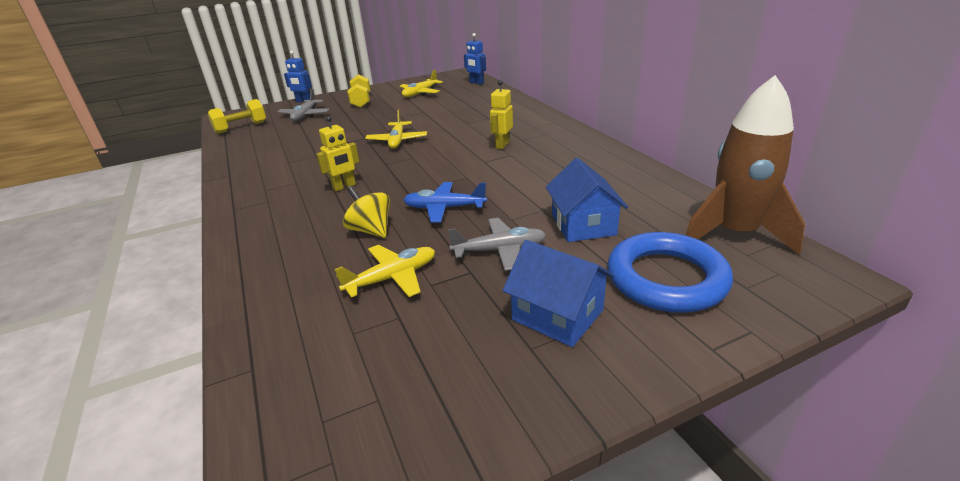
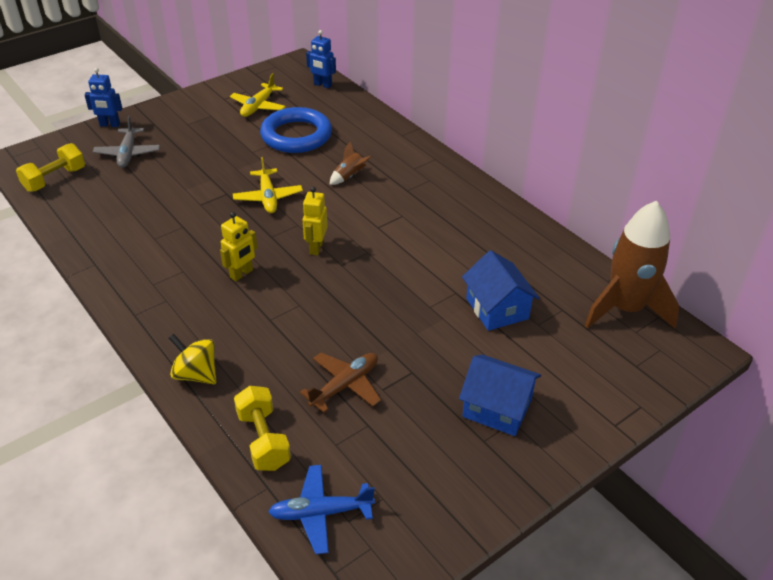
camera: 15 degrees left, 10 degrees up
yellow plane [334,245,435,297] -> brown plane [300,353,381,413]
yellow spinning top [343,186,390,238] -> yellow spinning top moved to [169,334,216,384]
yellow dumbbell [347,74,371,108] -> yellow dumbbell moved to [234,386,291,471]
blue plane [403,182,487,222] -> blue plane moved to [268,465,375,554]
grey plane [448,218,546,271] -> none
yellow robot [490,80,513,149] -> yellow robot moved to [302,187,328,255]
blue ring [607,232,733,313] -> blue ring moved to [260,107,332,153]
none -> brown rocket [330,141,372,185]

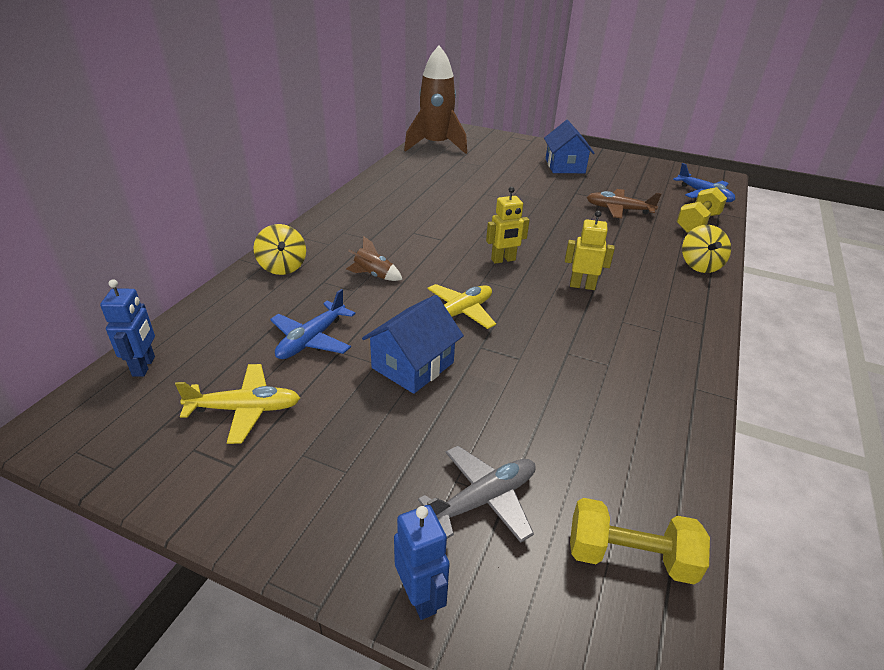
camera: 120 degrees left, 5 degrees down
blue ring [260,107,332,153] -> blue plane [270,289,356,359]
blue house [462,250,540,331] -> blue house moved to [362,295,464,394]
none -> yellow spinning top [254,224,306,275]

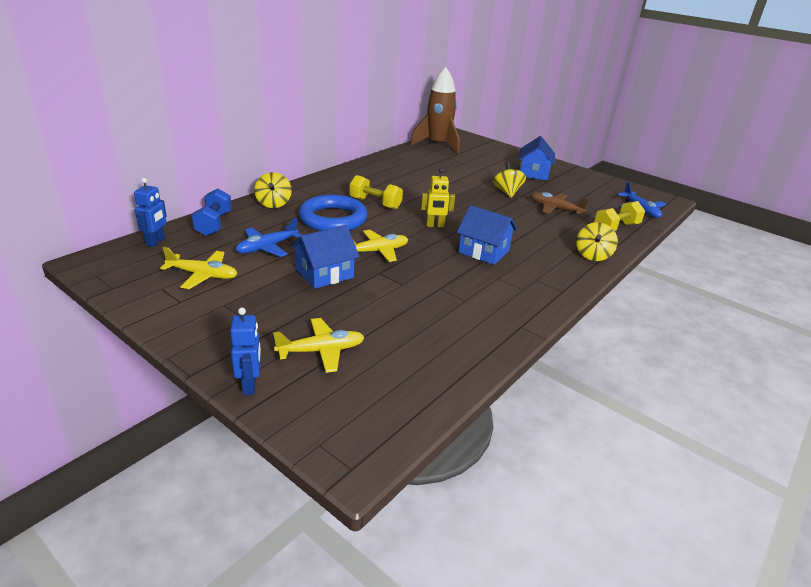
camera: 15 degrees right, 5 degrees down
brown rocket [346,236,403,281] -> blue ring [299,195,368,231]
grey plane [418,446,536,543] -> yellow plane [273,318,364,373]
yellow robot [565,211,615,290] -> blue house [457,205,517,265]
yellow dumbbell [570,498,710,585] -> yellow dumbbell moved to [349,175,403,210]
none -> blue dumbbell [192,189,232,236]
none -> yellow spinning top [493,162,526,198]

